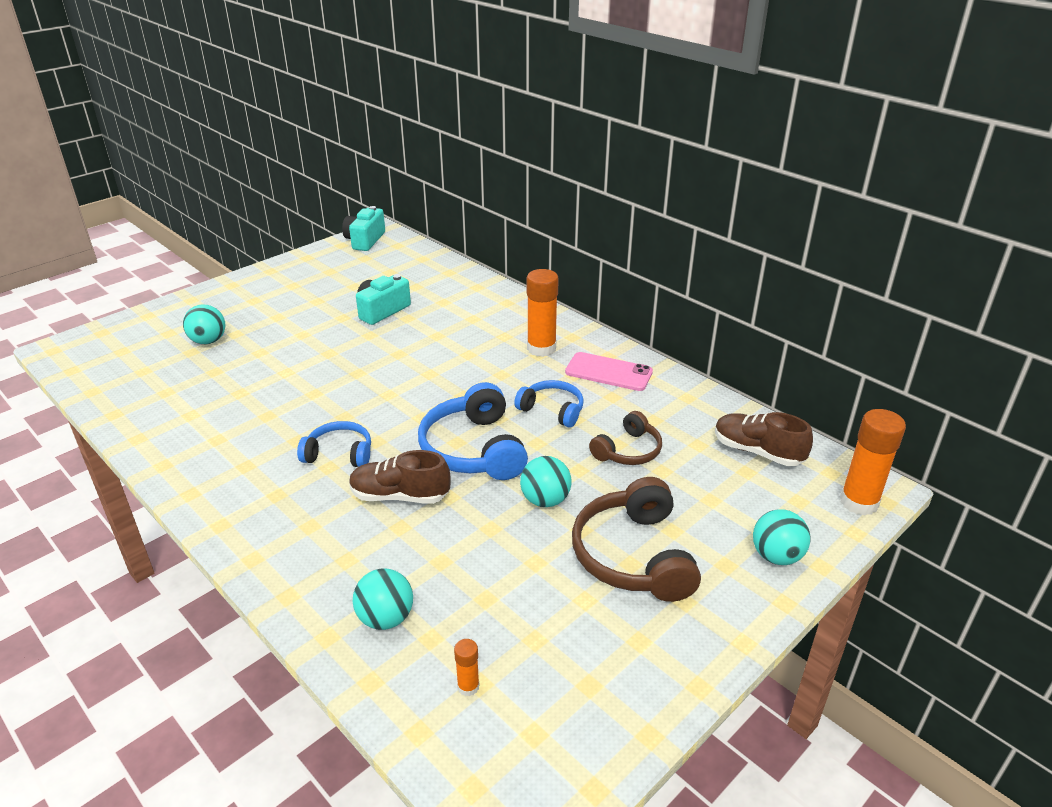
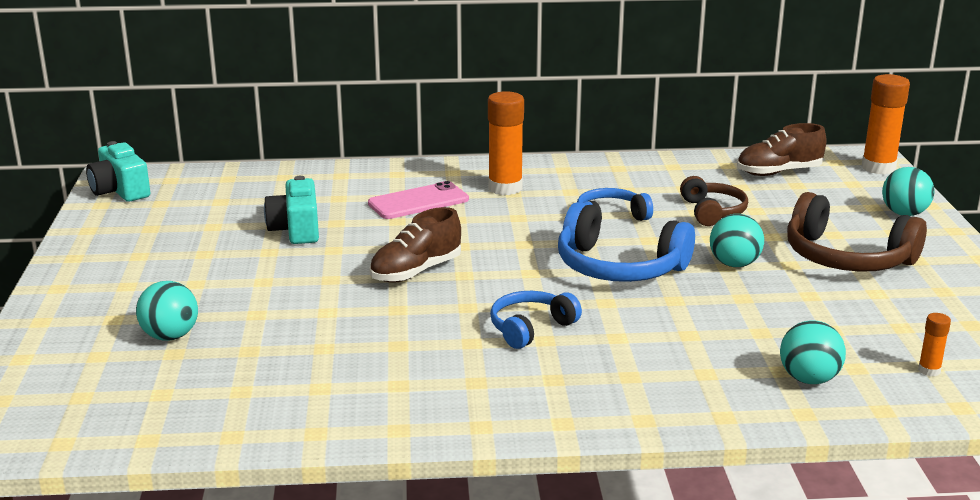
camera: 50 degrees left, 10 degrees down
brown shoe [349,450,451,504] -> brown shoe moved to [369,207,461,283]
pink phone [565,352,653,391] -> pink phone moved to [368,181,469,219]

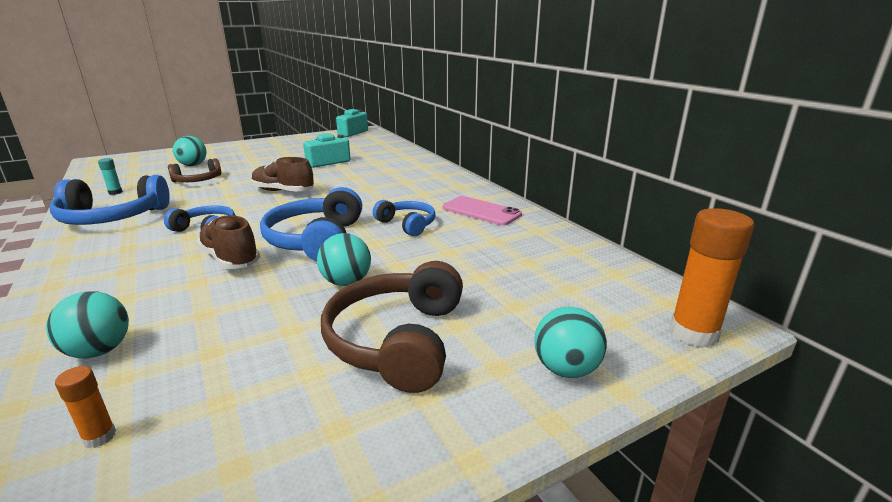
camera: 65 degrees right, 0 degrees up
pink phone [368,181,469,219] -> pink phone moved to [443,196,522,226]
orange glue stick [488,91,524,195] -> none
brown headphones [680,176,748,226] -> brown headphones moved to [168,158,221,182]
brown shoe [737,123,827,176] -> brown shoe moved to [197,215,260,269]
none -> blue headphones [49,175,170,225]
none -> turquoise glue stick [98,158,123,195]

